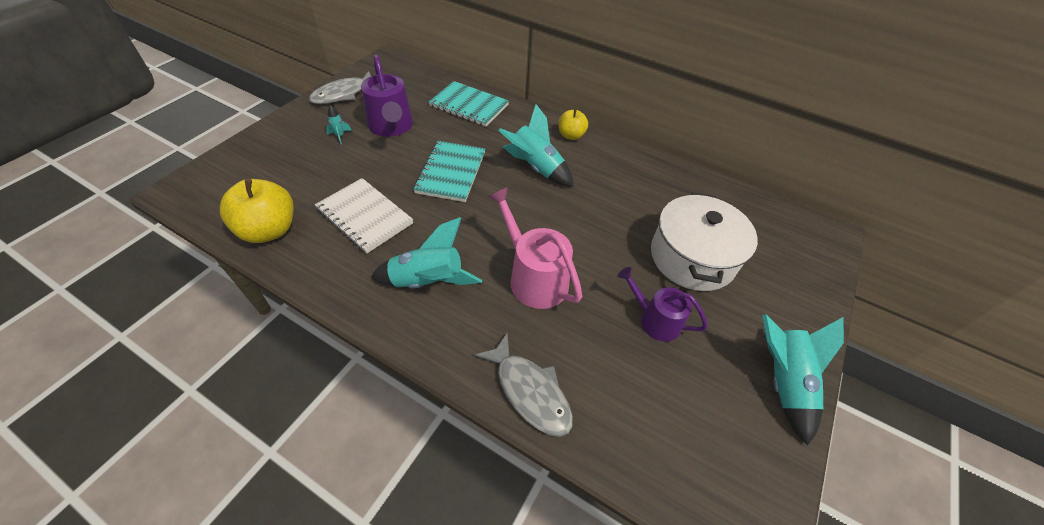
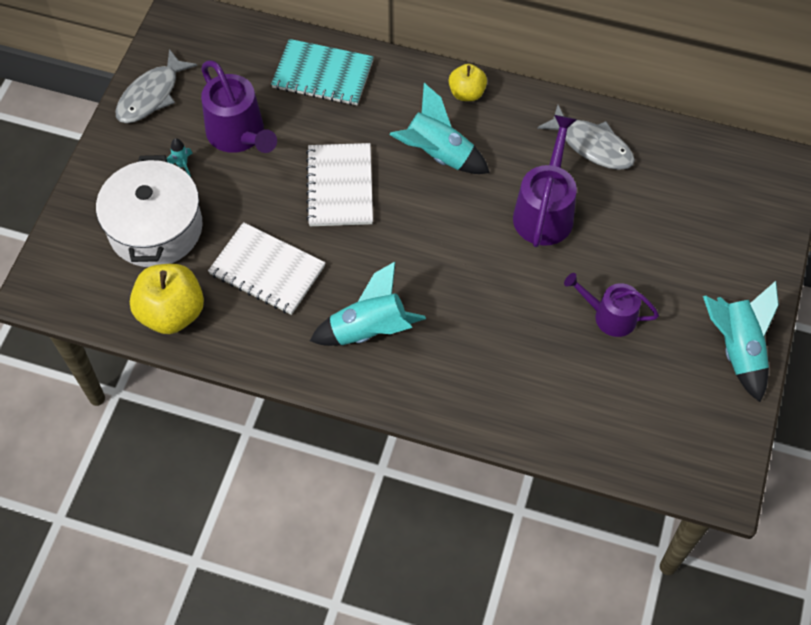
camera: 10 degrees left, 10 degrees up
turquoise notebook [413,141,485,202] -> white notebook [306,143,373,226]
grey fish [474,333,573,437] -> grey fish moved to [537,105,635,170]
pink watering can [488,187,582,309] -> none
white pot [651,192,758,291] -> white pot moved to [96,155,203,267]
none -> purple watering can [513,115,577,247]

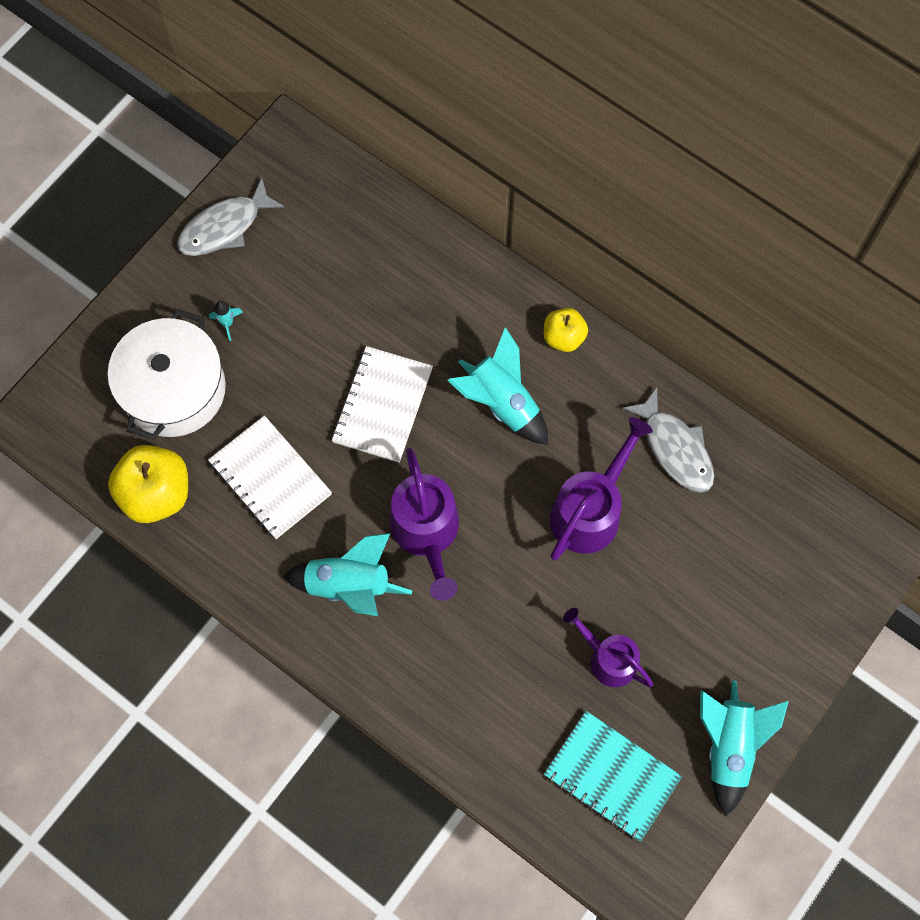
camera: 20 degrees right, 10 degrees up
purple watering can [201,61,277,153] -> purple watering can moved to [390,448,459,601]
turquoise notebook [271,39,374,106] -> turquoise notebook moved to [544,711,682,842]

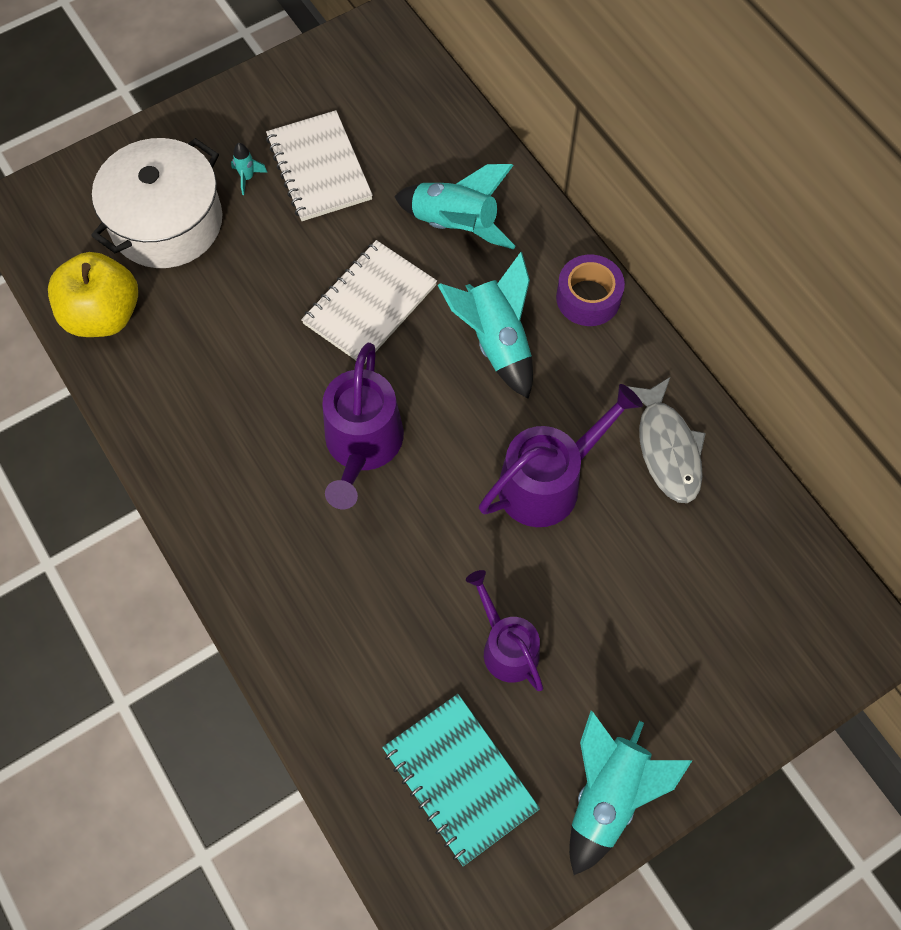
camera: 20 degrees right, 5 degrees down
grey fish [177,178,285,256] -> none
white notebook [208,415,332,539] -> white notebook moved to [266,110,373,221]
turquoise rocket [283,533,412,616] -> turquoise rocket moved to [394,164,516,249]
yellow apple [544,308,588,352] -> purple tape [556,254,625,326]

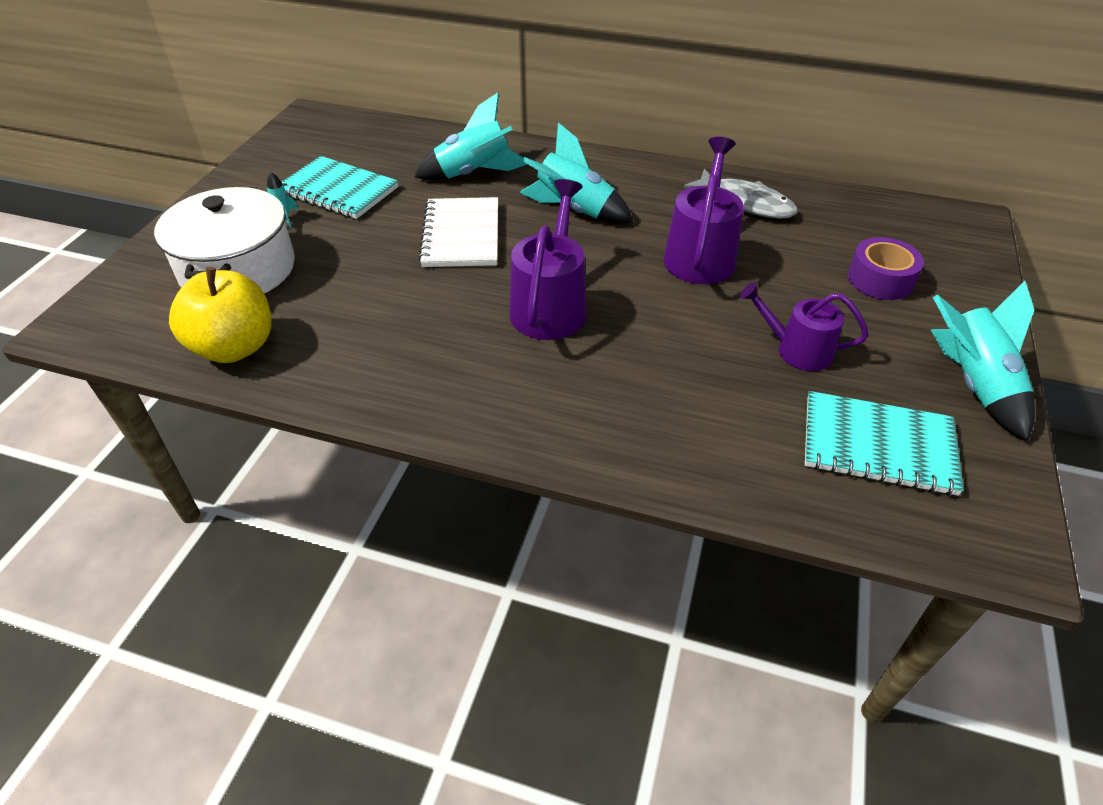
camera: 40 degrees left, 20 degrees down
white notebook [266,110,373,221] -> turquoise notebook [282,156,398,219]
purple watering can [322,343,404,509] -> purple watering can turned 135 degrees counterclockwise [509,179,587,340]
purple tape [556,254,625,326] -> purple tape moved to [848,237,924,300]

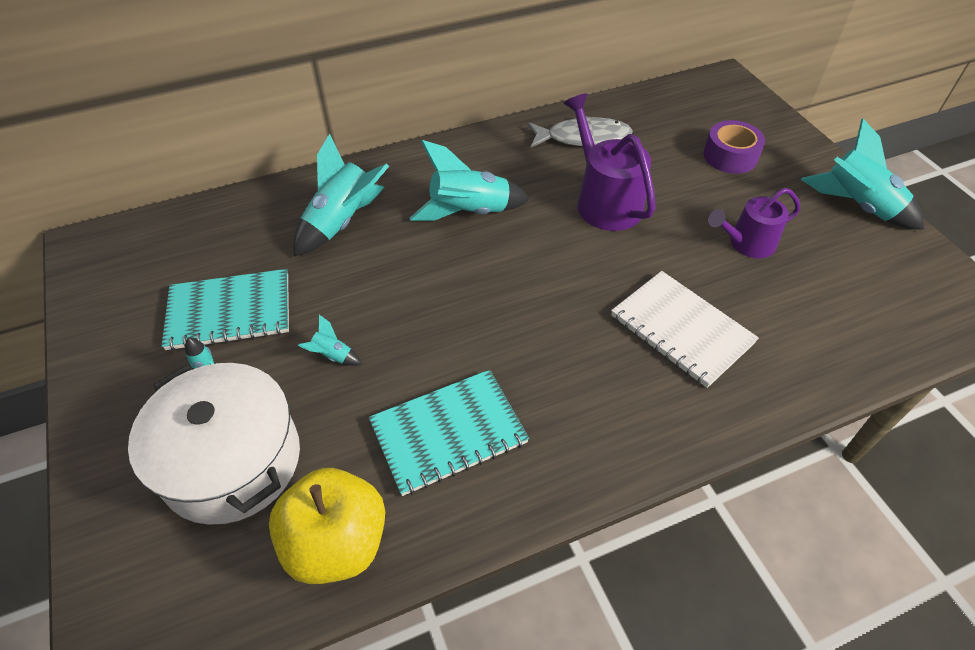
camera: 40 degrees left, 5 degrees up
white notebook [418,197,498,267] -> white notebook moved to [611,271,759,388]
purple watering can [509,179,587,340] -> none
turquoise notebook [805,391,964,496] -> turquoise notebook moved to [369,370,529,496]
none -> turquoise rocket [298,315,362,366]

